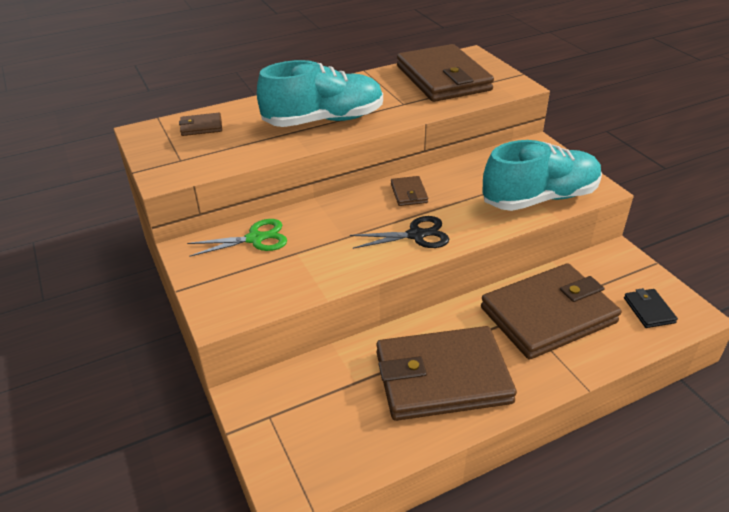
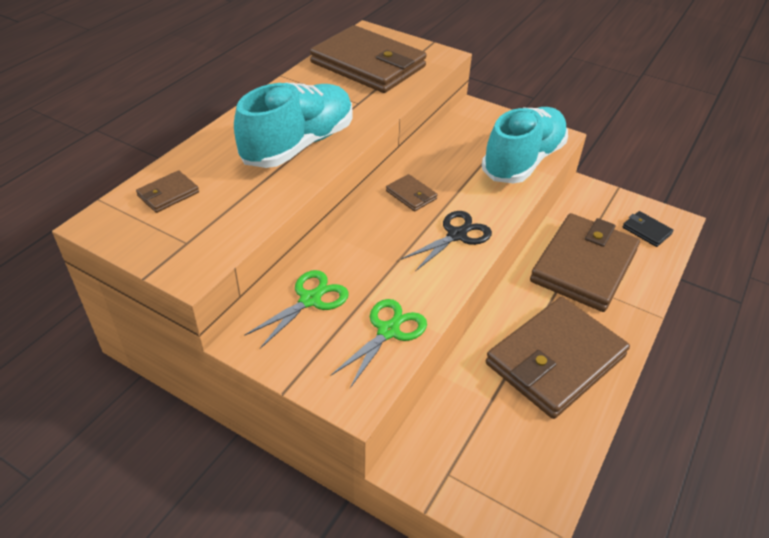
camera: 35 degrees left, 5 degrees up
none -> green scissors [330,299,427,388]

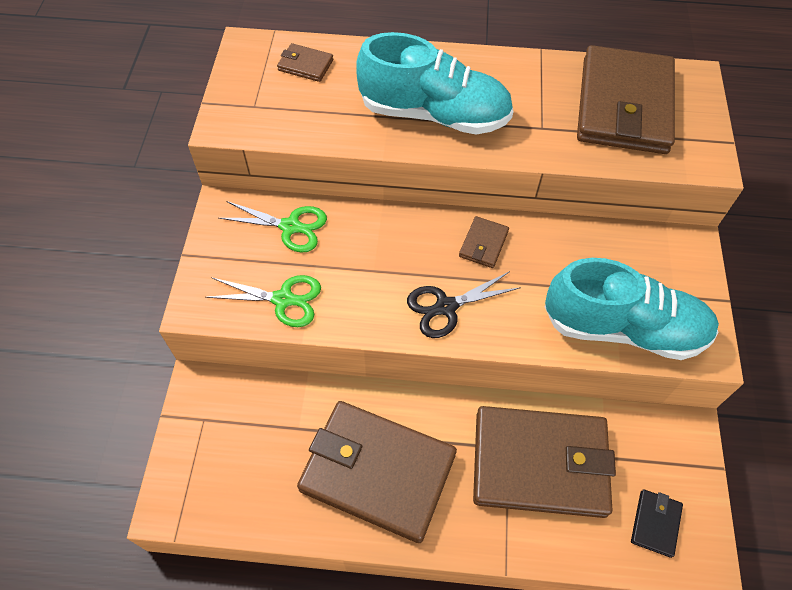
camera: 65 degrees right, 15 degrees up
black scissors [401,211,492,271] -> black scissors turned 135 degrees clockwise [407,271,521,338]

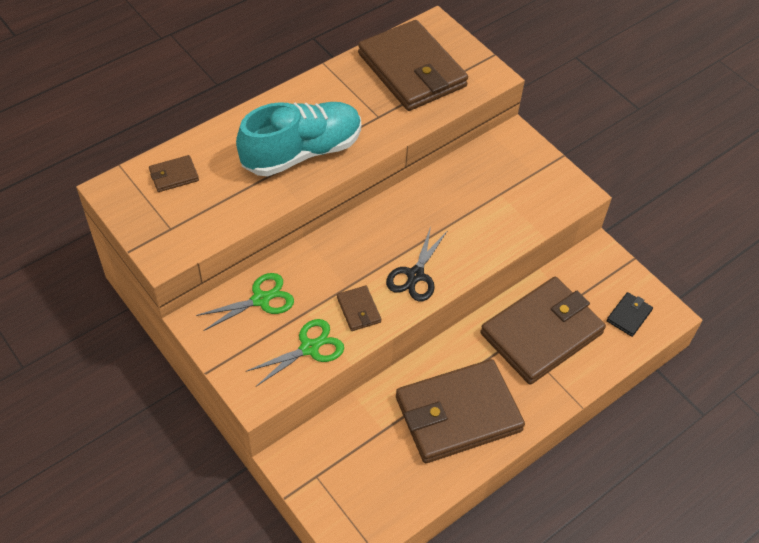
camera: 45 degrees left, 5 degrees down
brown wallet [459,216,509,268] -> brown wallet moved to [337,286,381,331]
turquoise shoe [544,258,719,360] -> none
black wallet [631,489,683,558] -> black wallet turned 60 degrees clockwise [607,292,653,337]

